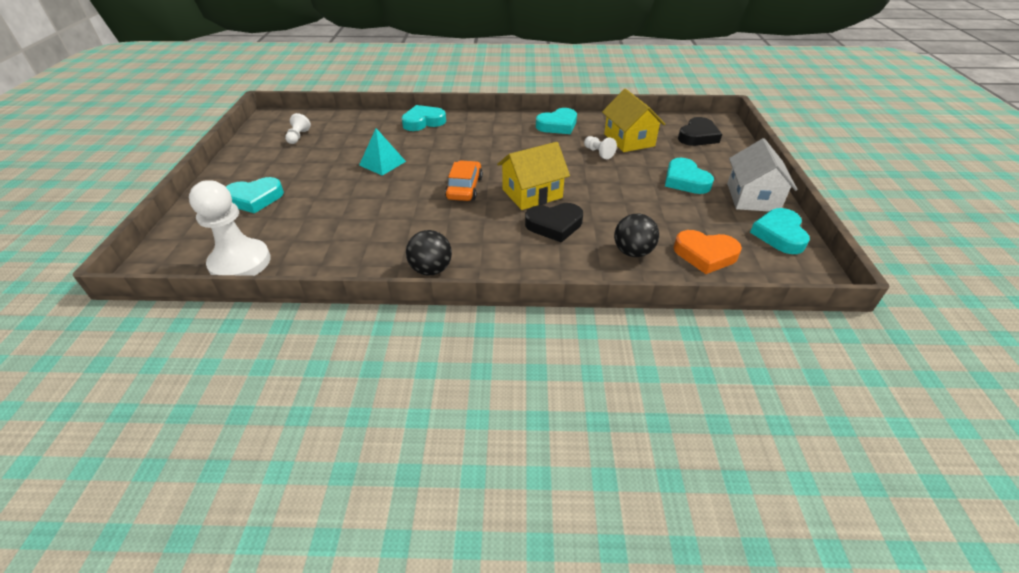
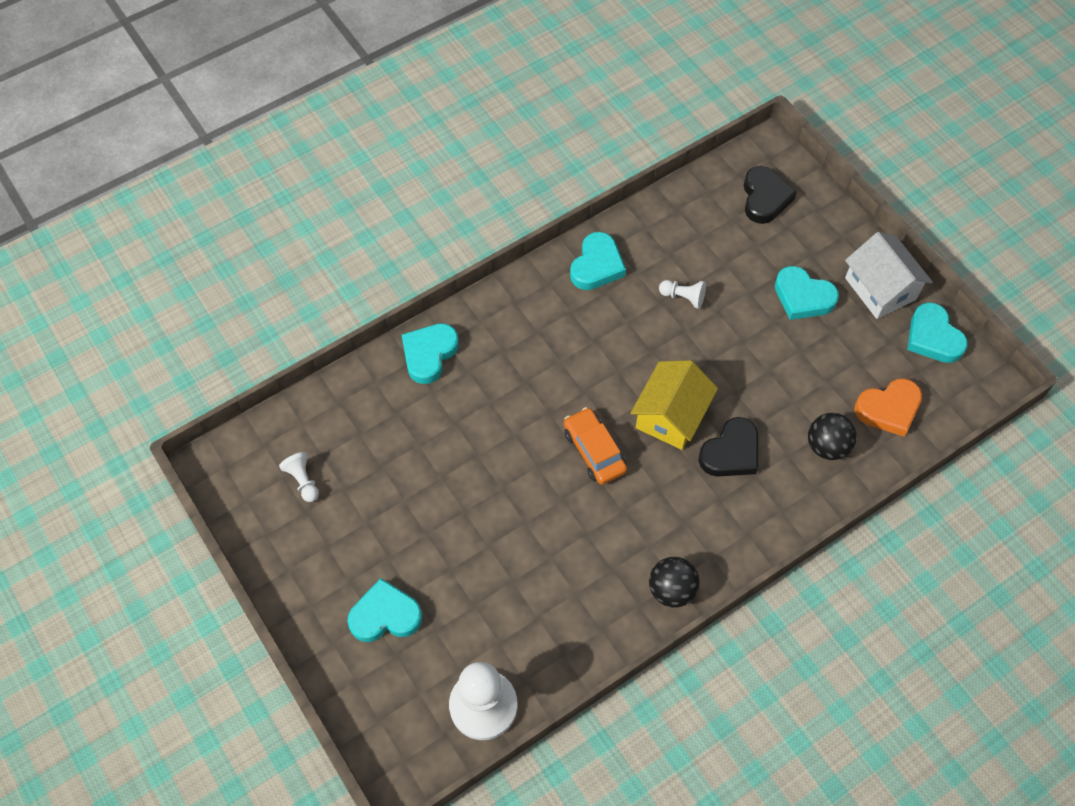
camera: 35 degrees left, 20 degrees up
turquoise heart [226,177,284,213] -> turquoise heart turned 135 degrees counterclockwise [347,578,423,642]
turquoise pyramid [359,128,406,176] -> none
yellow house [602,89,665,152] -> none

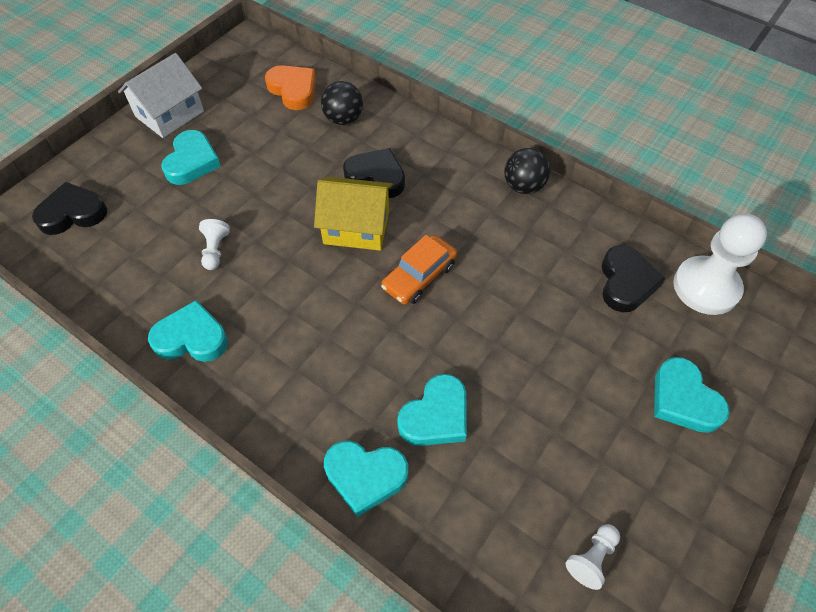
camera: 110 degrees left, 5 degrees down
turquoise heart [907,302,968,363] -> turquoise heart moved to [397,374,467,446]
none -> black heart [602,245,666,312]

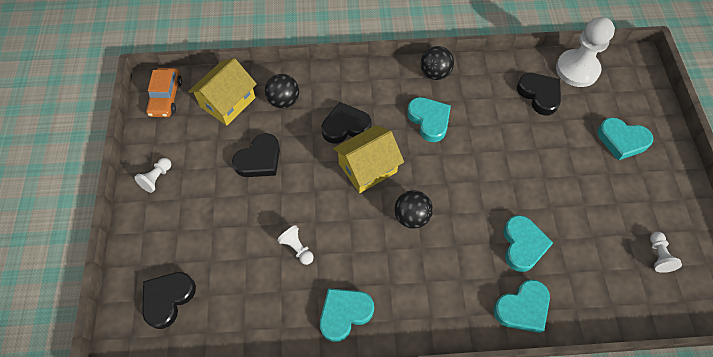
camera: 40 degrees left, 5 degrees up
white house [118,53,204,138] -> white pawn [134,158,171,193]
turquoise heart [161,130,221,185] -> turquoise heart moved to [407,97,451,142]
orange heart [265,65,316,110] -> yellow house [188,58,257,125]
orange car [381,235,457,305] -> orange car moved to [146,68,182,117]
none -> black heart [232,133,280,177]
none -> black ball [395,190,433,229]

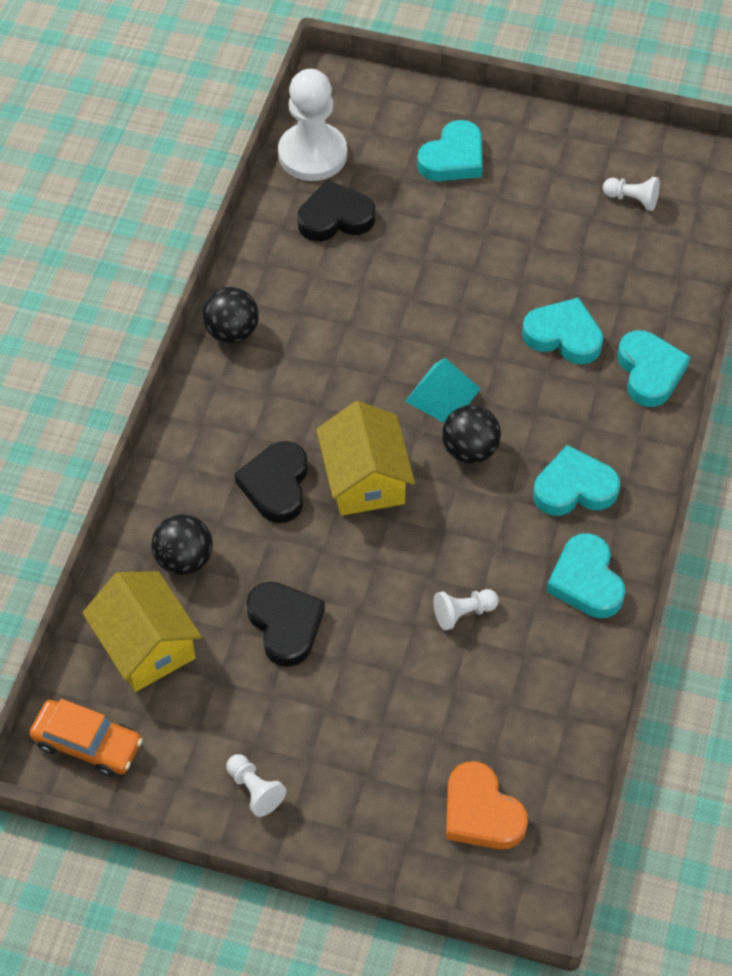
camera: 70 degrees left, 5 degrees down
black heart [142,272,196,329] -> orange heart [446,761,528,849]
turquoise heart [407,97,451,142] -> turquoise heart moved to [533,445,620,516]
none -> turquoise pyramid [405,358,481,423]

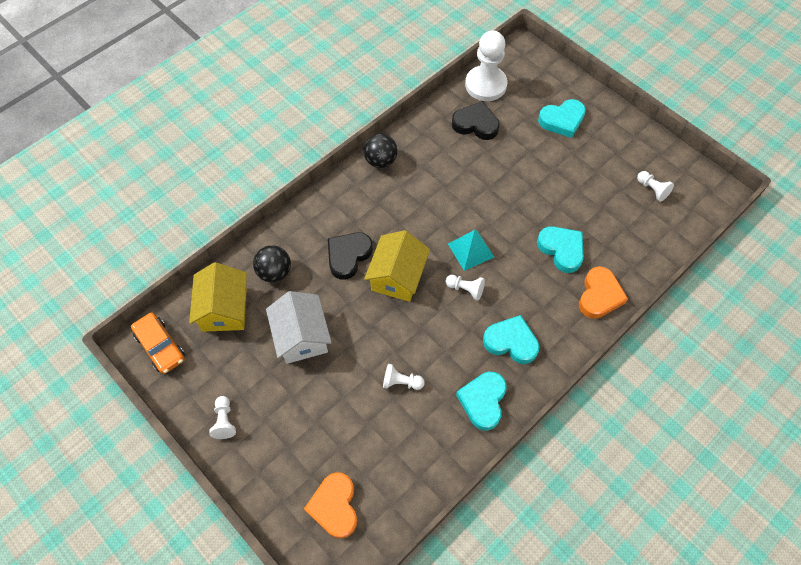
camera: 30 degrees right, 5 degrees up
black heart [246,582,325,667] -> white house [266,291,332,364]
black ball [442,405,501,464] -> white pawn [445,275,485,301]
turquoise heart [617,330,691,407] -> orange heart [579,266,628,319]

